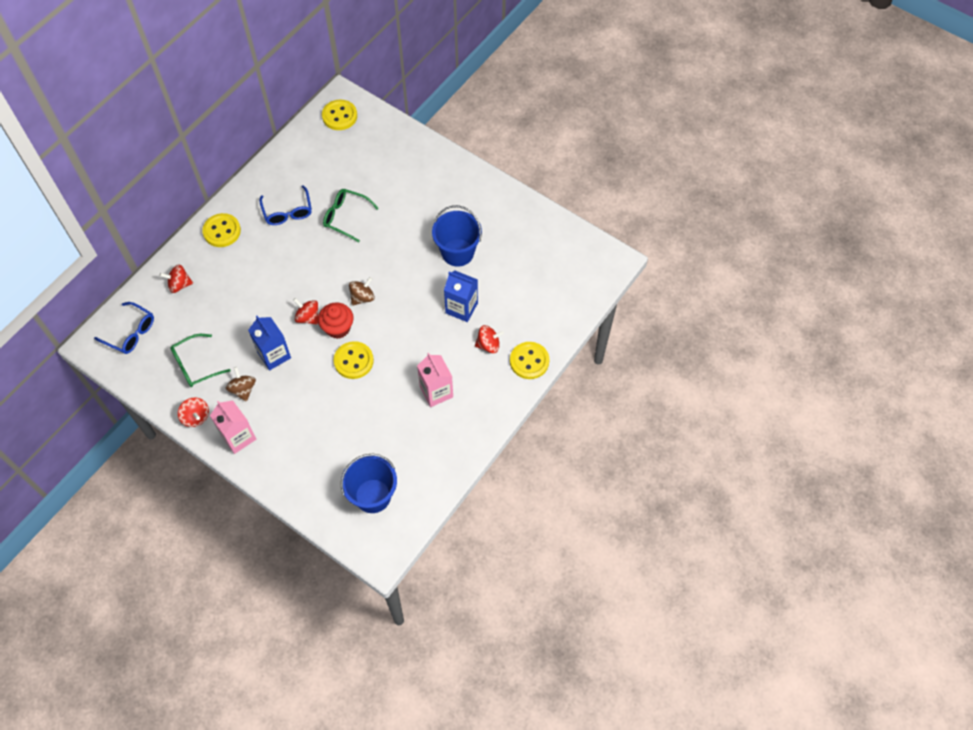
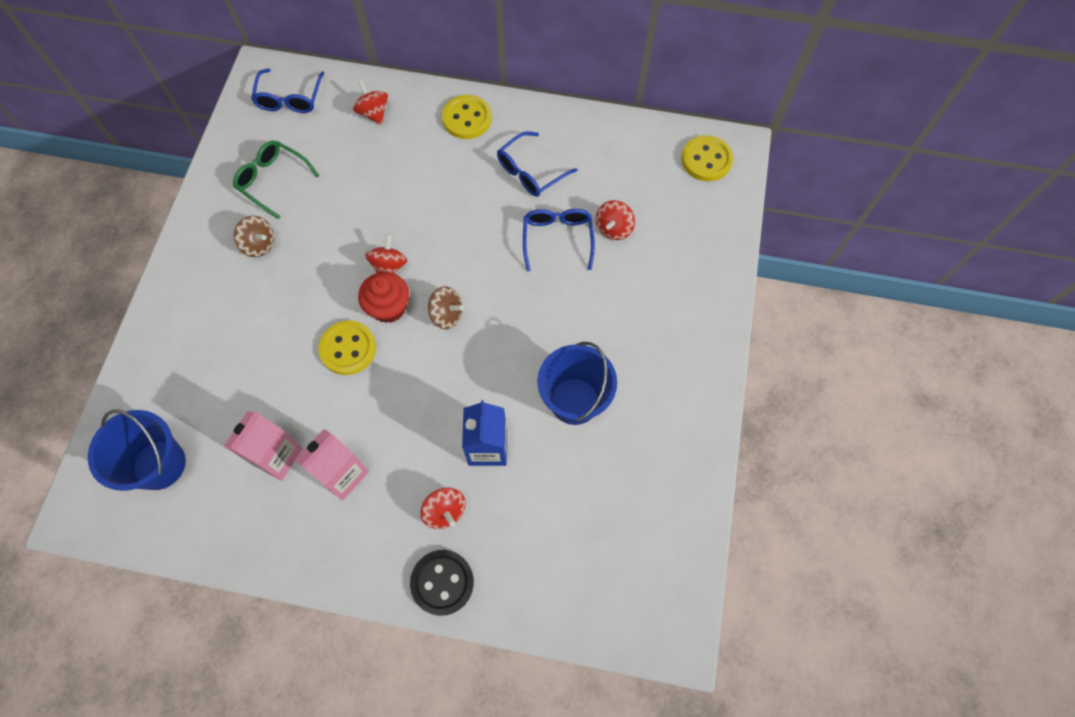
camera: 65 degrees right, 5 degrees up
red spinning top [178,398,209,427] -> red spinning top moved to [596,200,635,240]
pink carton [210,401,256,454] -> pink carton moved to [224,411,303,481]
brown spinning top [226,367,256,402] -> brown spinning top turned 75 degrees clockwise [234,216,274,257]
blue carton [248,316,291,370] -> none
green glasses [323,189,379,242] -> blue glasses [523,209,595,272]
yellow button [510,342,549,379] -> black button [410,550,474,616]

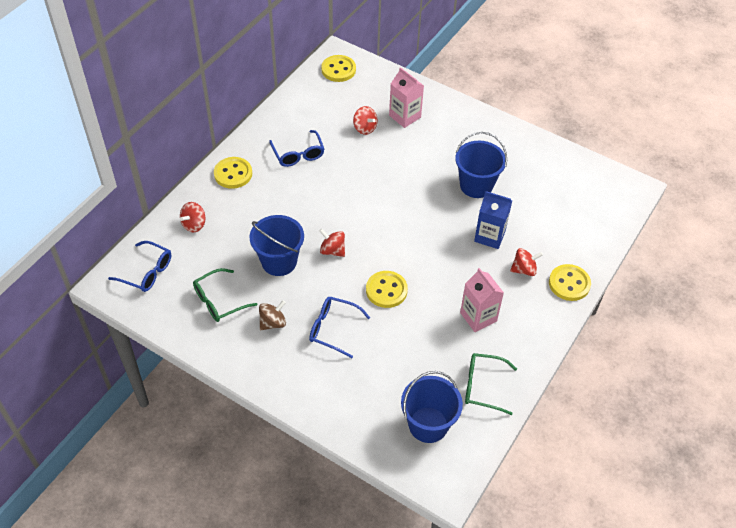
camera: 70 degrees left, 15 degrees down
pink carton [224,411,303,481] -> pink carton moved to [389,67,424,128]
red spinning top [353,80,388,125] -> red spinning top turned 45 degrees counterclockwise [180,202,205,232]
red cupcake [358,272,409,323] -> none
black button [410,550,474,616] -> yellow button [549,264,591,301]
brown spinning top [428,286,464,329] -> none
blue glasses [523,209,595,272] -> blue glasses moved to [309,297,370,358]
none -> blue bucket [249,215,304,276]
none -> green glasses [465,353,517,415]

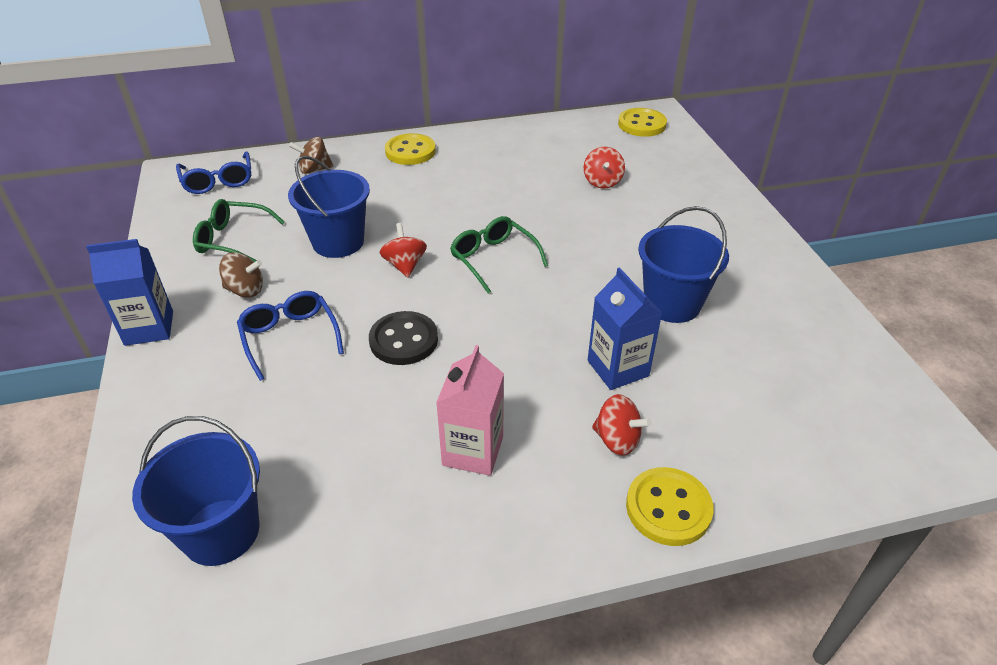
camera: 45 degrees right, 10 degrees down
red spinning top [180,202,205,232] -> brown spinning top [289,137,334,174]
blue glasses [269,130,324,167] -> none
yellow button [366,271,408,308] -> black button [369,311,438,365]
pink carton [389,67,424,128] -> none
green glasses [465,353,517,415] -> green glasses moved to [450,216,548,294]
none -> blue carton [86,239,173,346]

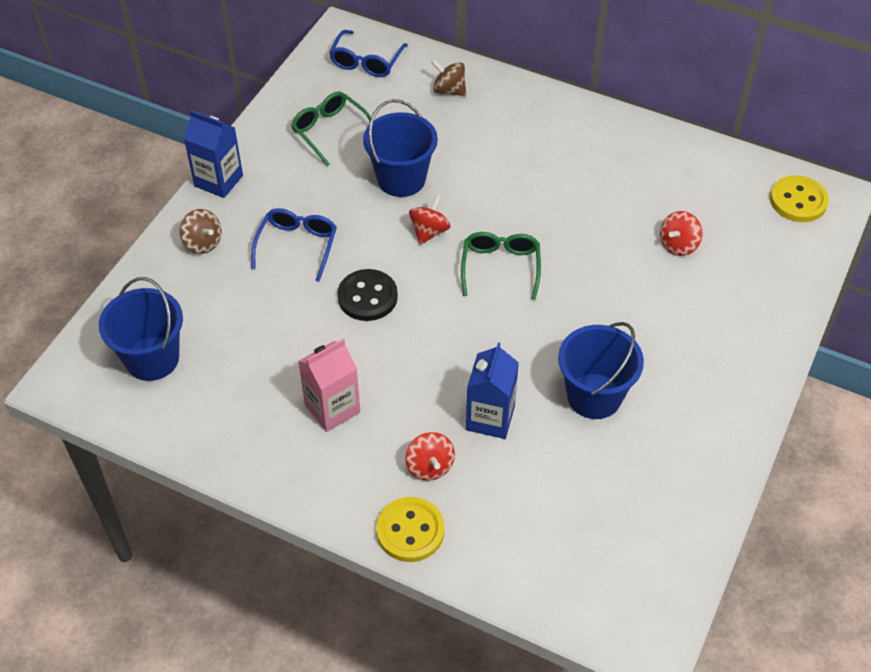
camera: 40 degrees right, 10 degrees up
brown spinning top [219,252,263,297] -> brown spinning top moved to [180,209,221,254]
yellow button [385,133,436,165] -> none

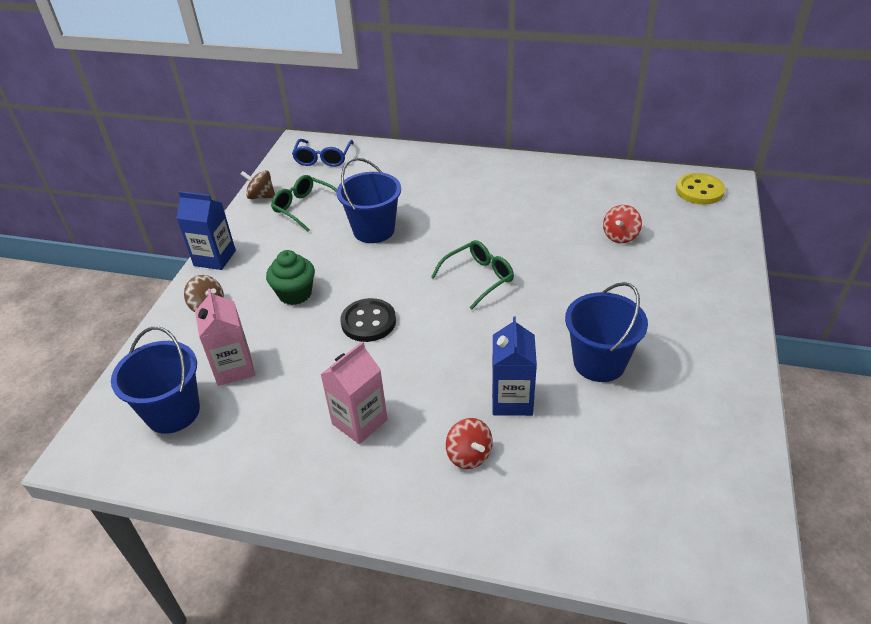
camera: 10 degrees left, 10 degrees down
blue glasses [251,208,337,282] -> green cupcake [266,250,315,305]
yellow button [376,497,444,562] -> none
red spinning top [409,195,451,245] -> none
brown spinning top [431,59,466,96] -> brown spinning top moved to [241,170,275,199]
green glasses [461,232,541,300] -> green glasses turned 60 degrees clockwise [431,240,514,310]
none -> pink carton [195,288,255,386]

